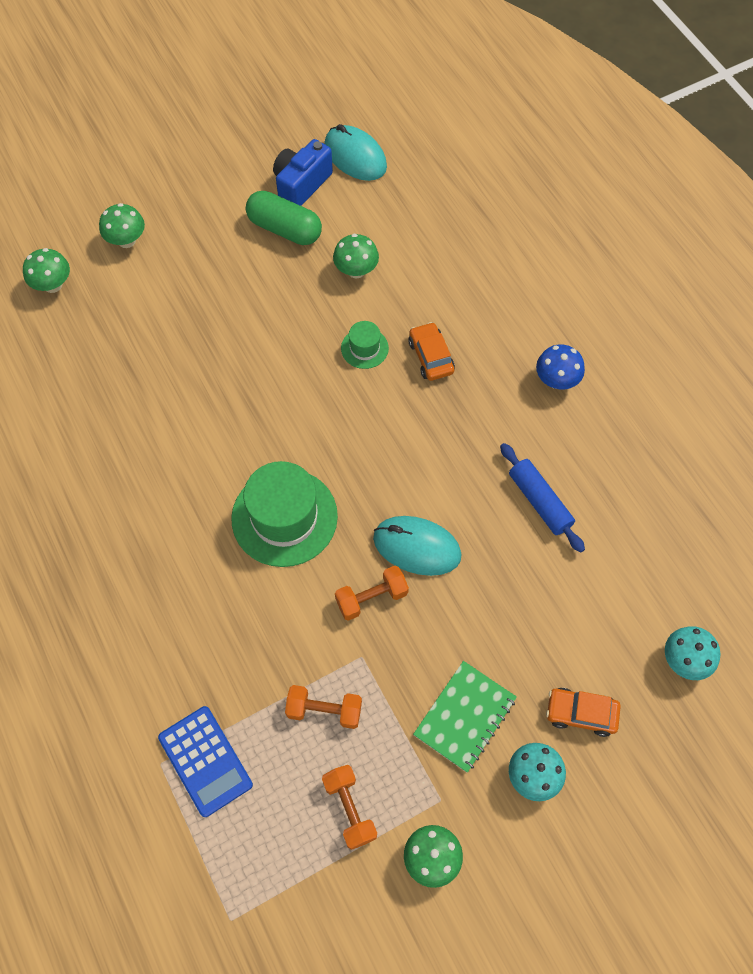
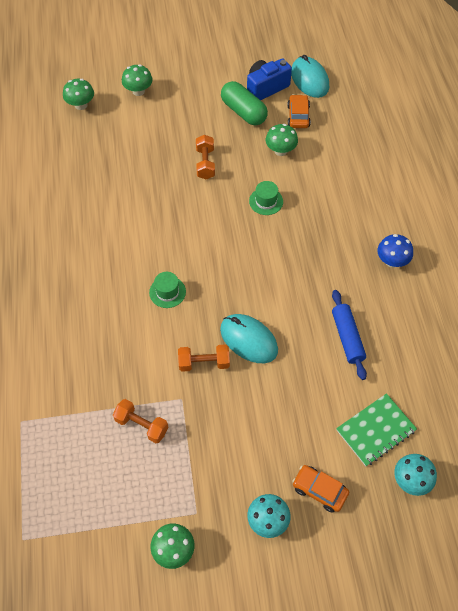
camera: 20 degrees right, 5 degrees down
blue calculator [158,706,253,817] -> none
green hat [231,461,338,567] -> green hat [149,272,186,308], size x0.49
orange dumbbell [322,765,377,850] -> orange dumbbell moved to [196,135,215,179]
orange car [408,322,455,381] -> orange car moved to [287,94,311,128]
green notebook [413,661,517,773] -> green notebook moved to [336,393,417,466]

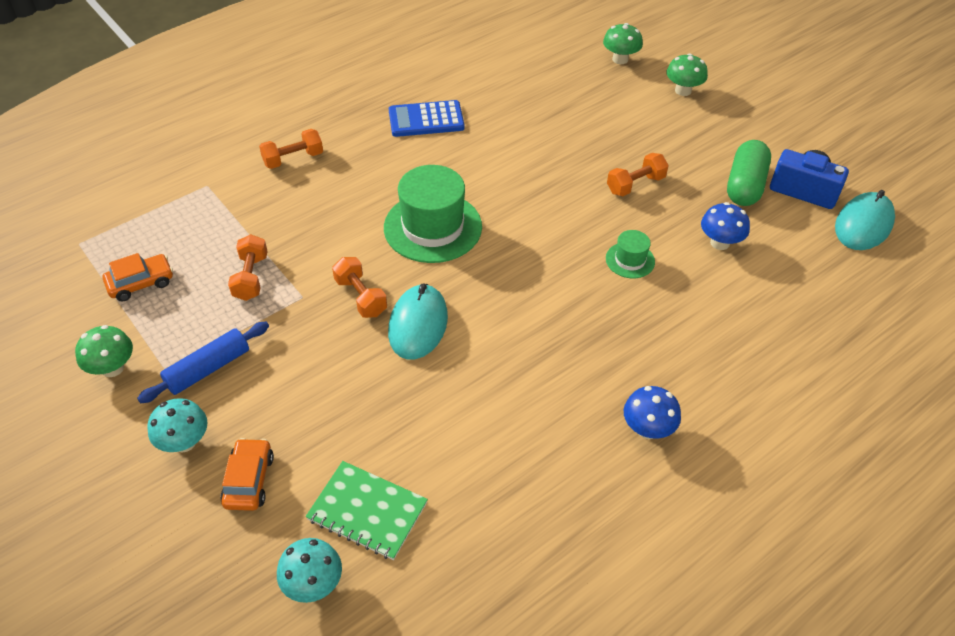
camera: 60 degrees right, 10 degrees down
green hat [149,272,186,308] -> green hat [384,165,482,263], size x2.06
green mushroom [266,124,298,156] -> blue mushroom [701,202,750,250]
orange car [287,94,311,128] -> orange car moved to [102,253,173,301]
blue rolling pin [332,290,367,380] -> blue rolling pin moved to [137,322,269,403]
none -> orange dumbbell [259,129,323,169]
none -> blue calculator [389,100,465,137]

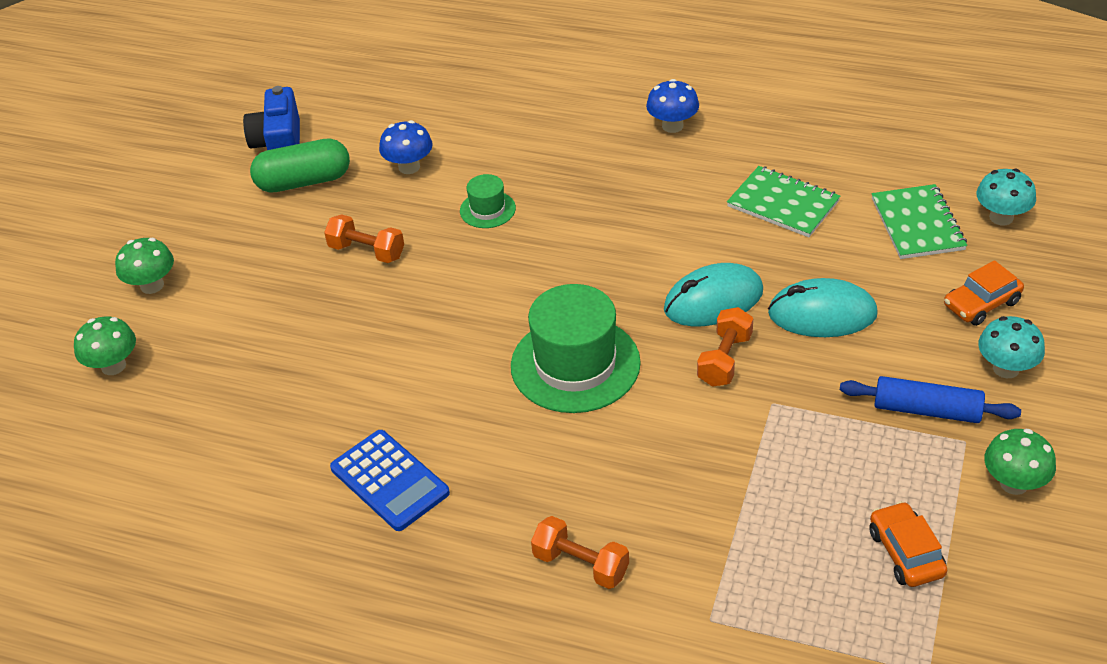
camera: 120 degrees left, 5 degrees down
orange car [102,253,173,301] -> orange car turned 45 degrees clockwise [869,501,947,587]
orange dumbbell [228,234,267,301] -> none
turquoise mouse [835,190,895,250] -> turquoise mouse moved to [768,278,878,337]
none -> green notebook [727,166,840,237]

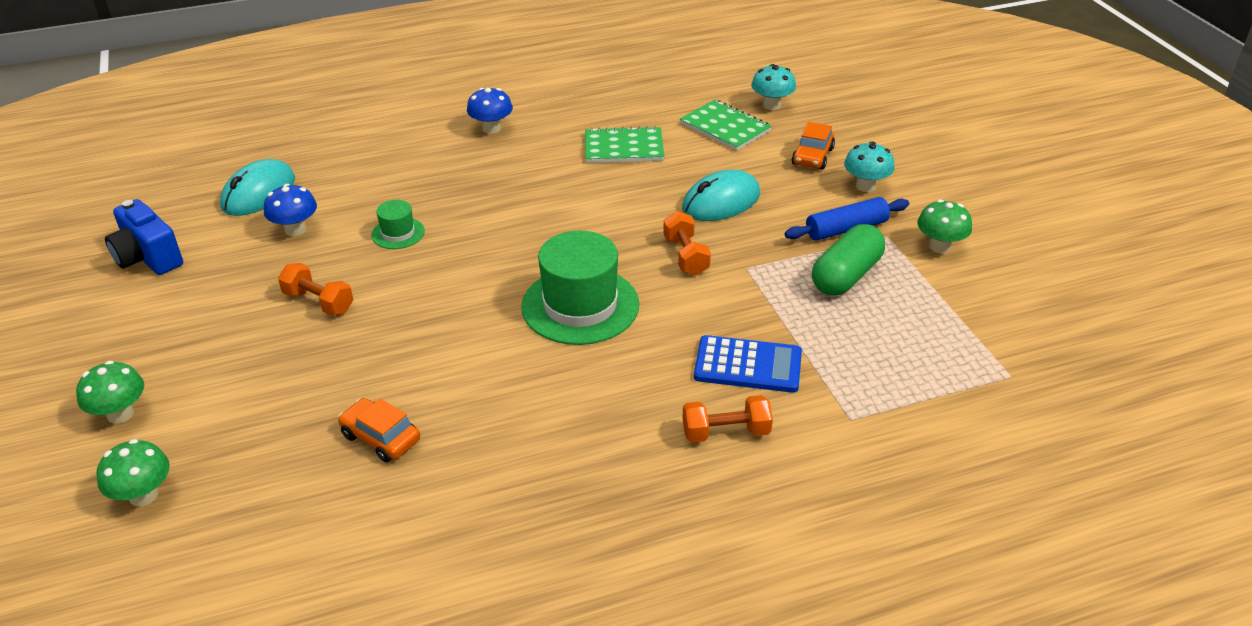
camera: 40 degrees left, 5 degrees down
green capsule [250,138,350,193] -> green capsule moved to [812,224,885,296]
orange dumbbell [324,214,404,263] -> orange dumbbell turned 45 degrees clockwise [278,263,353,316]
blue calculator [330,430,450,531] -> blue calculator moved to [694,335,802,393]
turquoise mouse [664,263,763,326] -> turquoise mouse moved to [220,159,295,216]
orange car [869,501,947,587] -> orange car moved to [338,398,420,462]

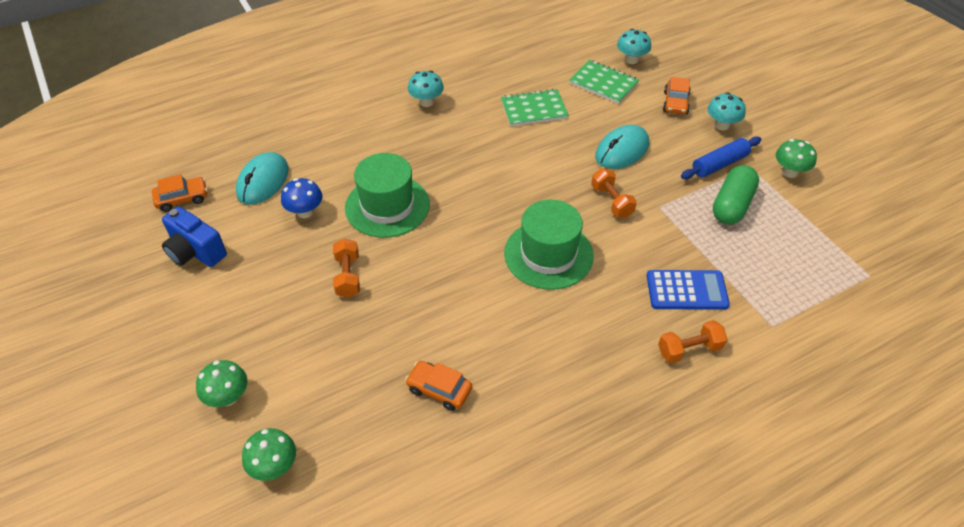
camera: 10 degrees left, 10 degrees up
orange dumbbell [278,263,353,316] -> orange dumbbell turned 60 degrees clockwise [333,238,360,298]
green hat [371,200,425,249] -> green hat [345,153,430,238], size x2.06
blue mushroom [467,88,513,134] -> turquoise mushroom [408,71,444,107]
none -> orange car [152,174,207,212]

